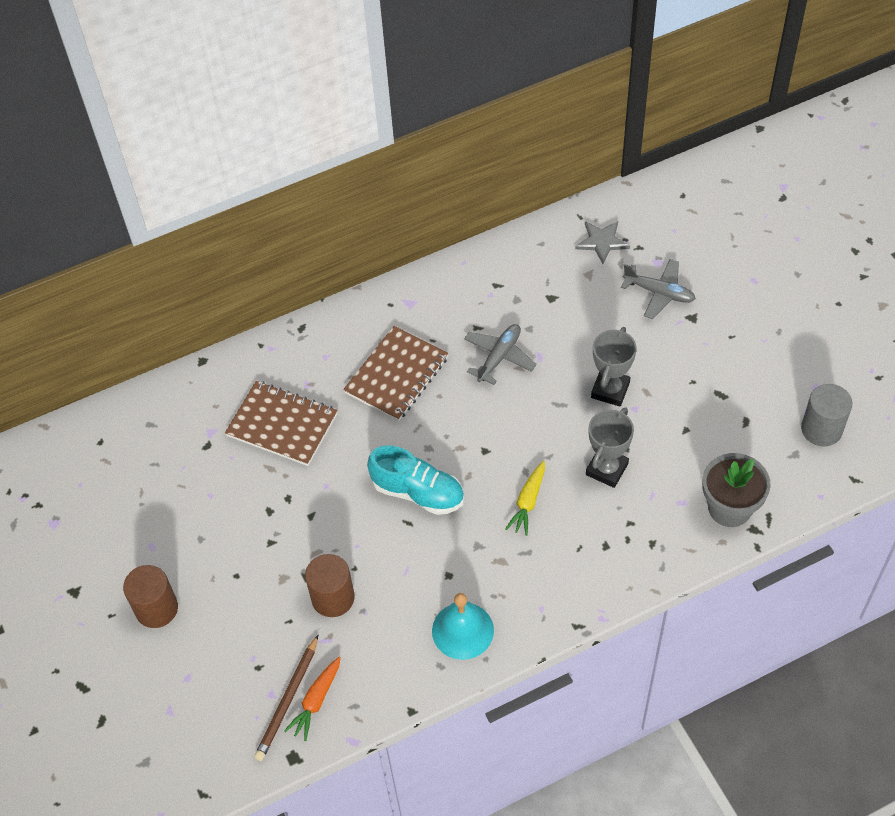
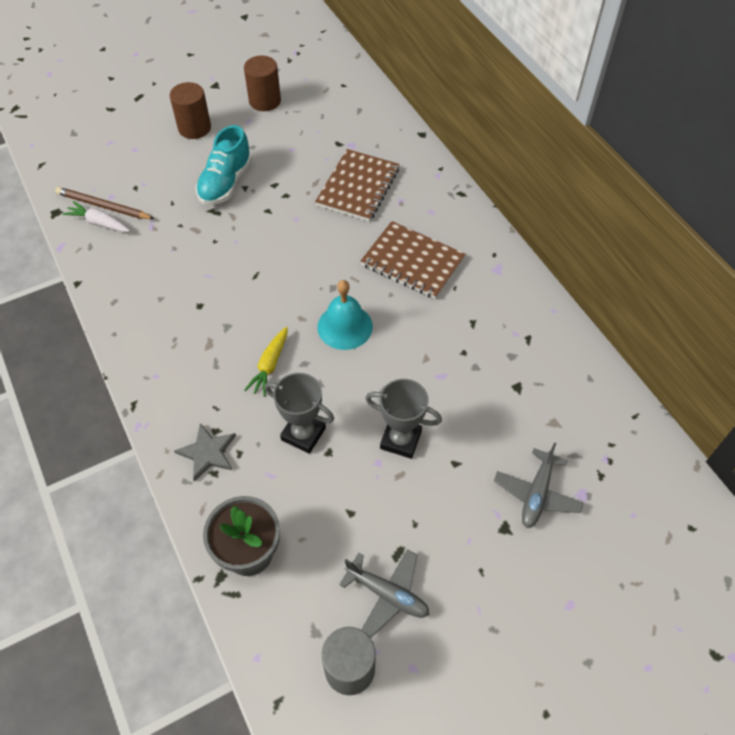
camera: 85 degrees right, 0 degrees up
orange carrot [284,657,341,741] -> white carrot [62,201,130,232]
brown cylinder [305,554,355,617] -> brown cylinder moved to [244,55,281,111]
turquoise shoe [367,445,464,515] -> turquoise shoe moved to [196,125,252,205]
turquoise bell [432,593,494,660] -> turquoise bell moved to [317,280,373,350]
grey plane [464,324,537,385] -> grey plane moved to [339,549,429,638]
yellow carrot [505,461,545,536] -> yellow carrot turned 90 degrees counterclockwise [244,327,288,397]
grey star [575,221,630,264] -> grey star moved to [174,423,236,482]

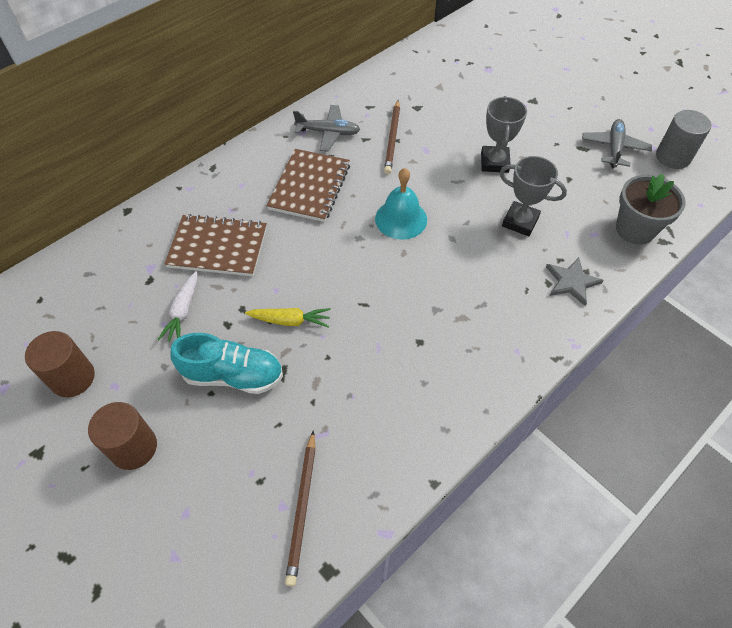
camera: 105 degrees left, 0 degrees up
white carrot [62,201,130,232] -> white carrot moved to [157,271,197,342]
yellow carrot [244,327,288,397] -> yellow carrot moved to [245,308,331,328]
grey trophy [265,373,334,454] -> grey trophy turned 75 degrees counterclockwise [499,156,567,236]
grey plane [494,442,583,528] -> grey plane moved to [293,105,360,152]
none -> brown pencil [384,100,400,174]

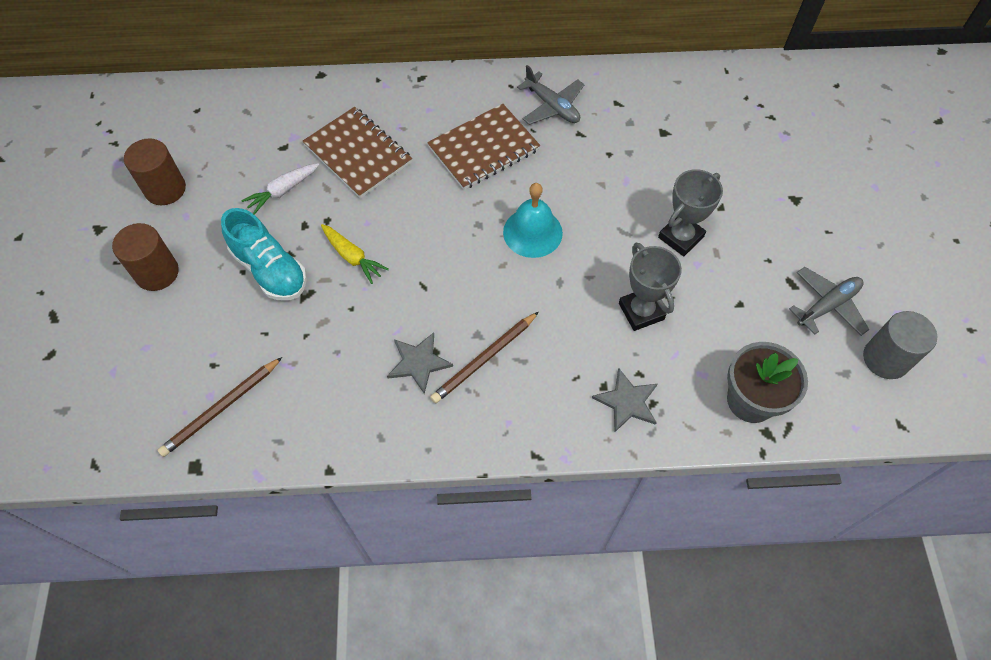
camera: 40 degrees right, 5 degrees up
brown pencil [384,100,400,174] -> brown pencil moved to [430,312,539,403]
none -> grey star [387,333,453,394]

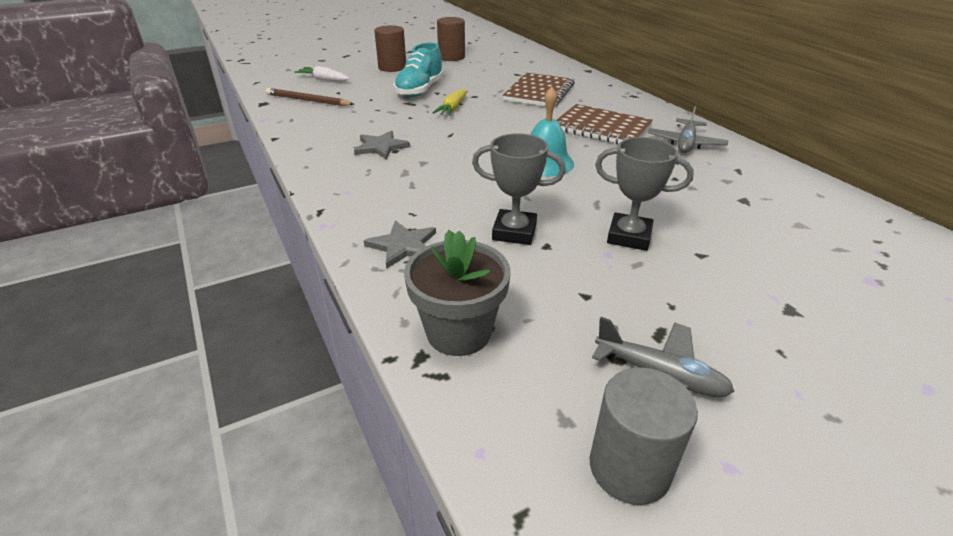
camera: 65 degrees right, 25 degrees down
white carrot [241,163,319,215] -> white carrot moved to [294,66,349,81]
brown pencil [430,312,539,403] -> none
grey trophy [619,243,682,331] -> grey trophy turned 60 degrees clockwise [472,133,565,245]

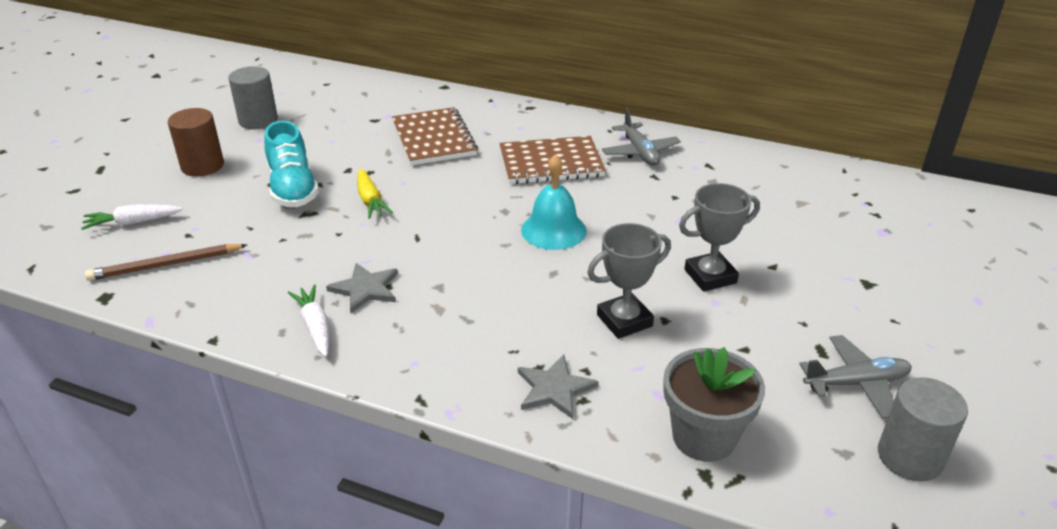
camera: 40 degrees left, 0 degrees up
brown cylinder [437,17,465,61] -> grey cylinder [228,66,278,129]
none -> white carrot [288,284,329,357]

